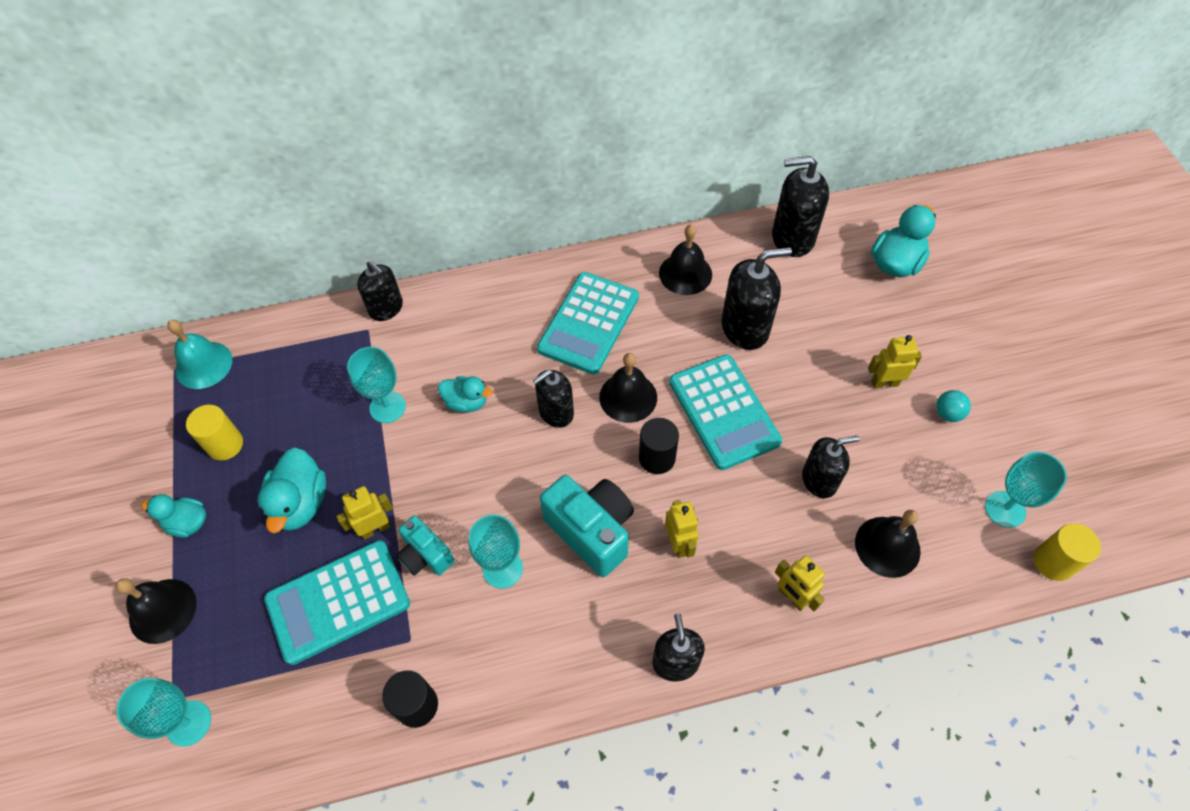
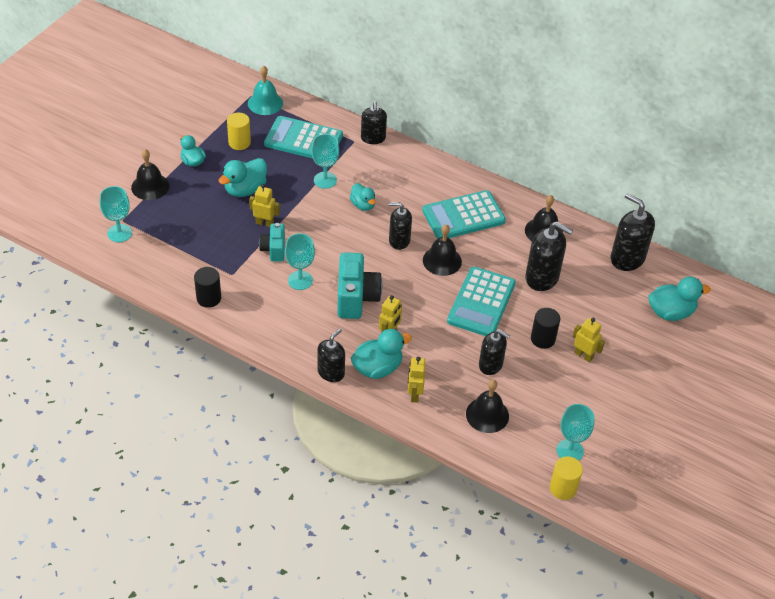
camera: 40 degrees right, 10 degrees down
turquoise calculator [264,540,410,665] -> turquoise calculator moved to [264,116,343,158]
black cylinder [639,418,679,474] -> black cylinder moved to [531,308,560,349]
turquoise ball [936,390,971,422] -> none
none -> turquoise duck [351,329,412,379]

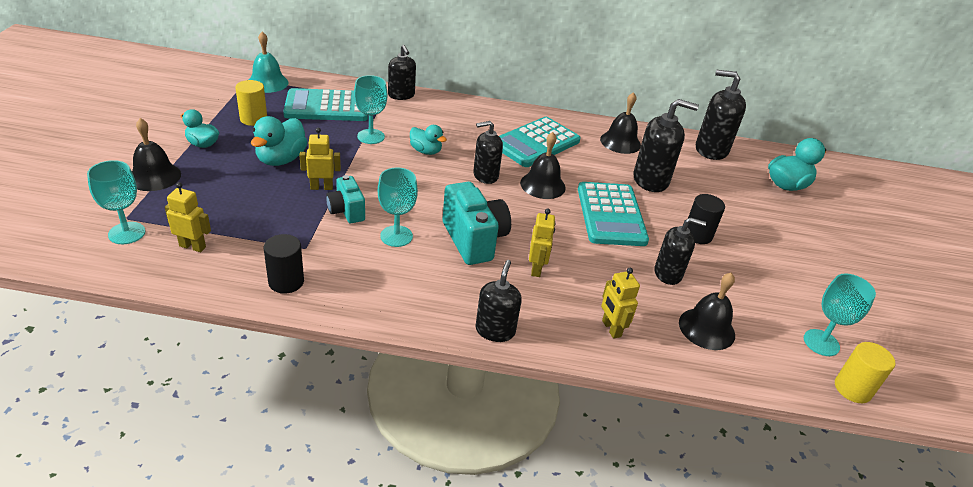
camera: 25 degrees left, 10 degrees down
turquoise duck [351,329,412,379] -> none
yellow robot [573,318,605,362] -> yellow robot moved to [165,182,211,252]

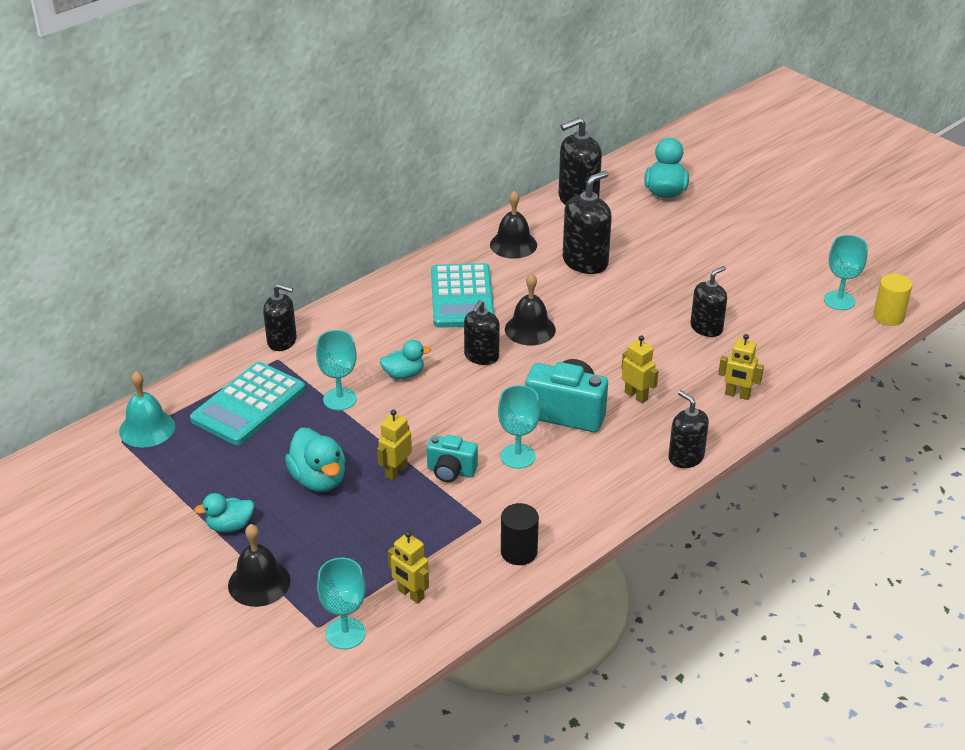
camera: 45 degrees left, 0 degrees up
yellow robot [165,182,211,252] -> yellow robot turned 105 degrees counterclockwise [388,531,429,604]
yellow cylinder [235,80,267,126] -> none
turquoise calculator [578,182,649,246] -> none
black bell [679,273,735,350] -> none
black cylinder [687,194,725,244] -> none

